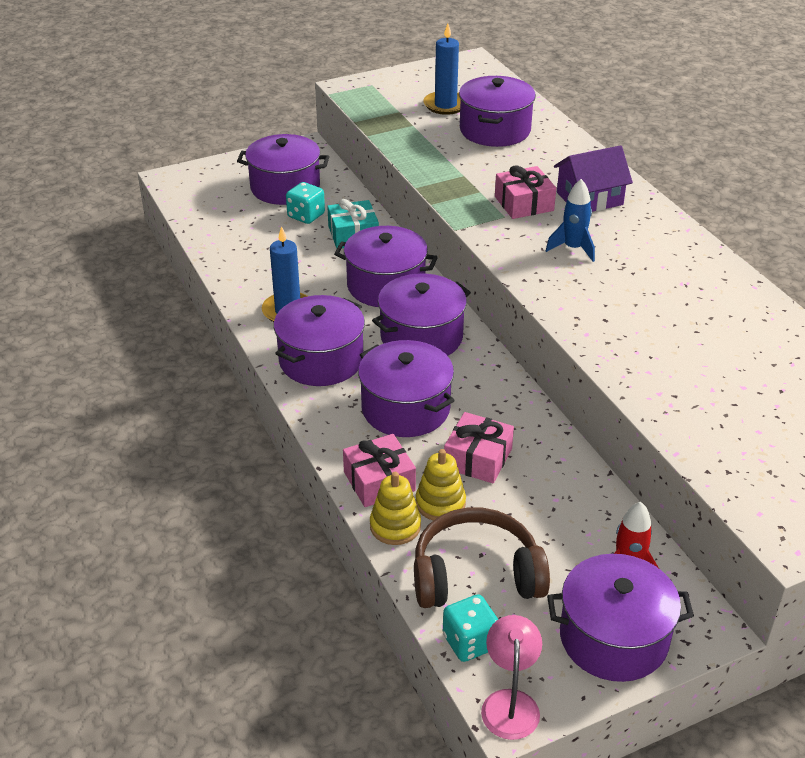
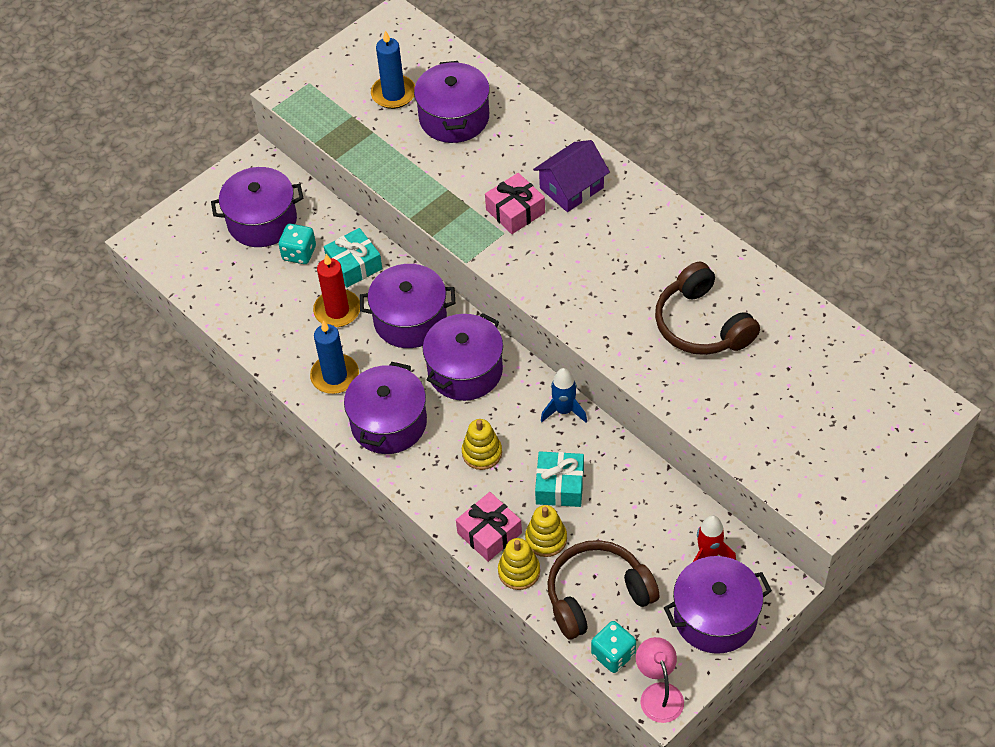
camera: 15 degrees left, 15 degrees up
purple pot [358,340,455,437] -> yellow stacking toy [462,419,502,470]
pink gift [444,412,514,483] -> turquoise gift [535,451,584,507]
blue rocket [546,179,595,262] -> blue rocket moved to [541,368,587,423]
none -> red candle [313,254,360,327]
none -> brown headphones [655,262,760,355]

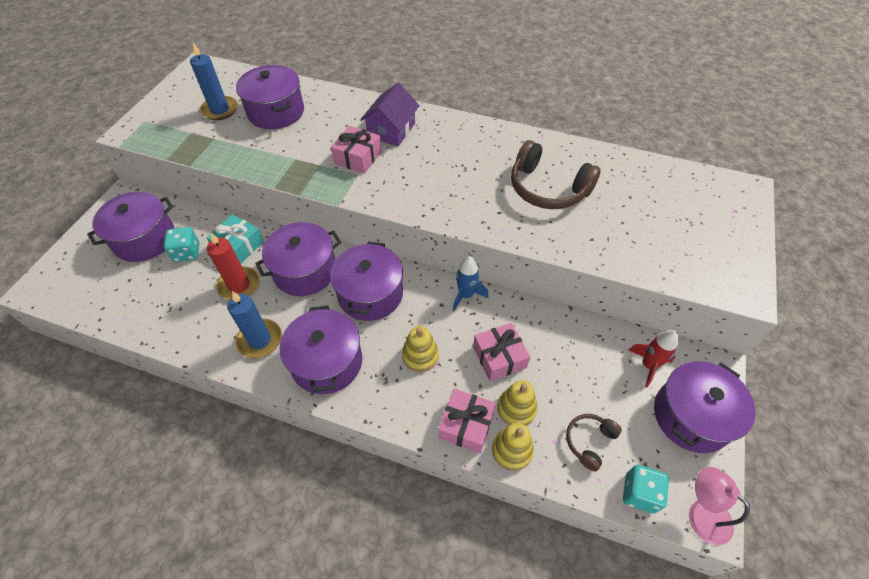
camera: 30 degrees left, 0 degrees up
turquoise gift [535,451,584,507] -> pink gift [473,323,530,381]
brown headphones [547,540,659,640] -> brown headphones [566,414,622,471], size x0.53

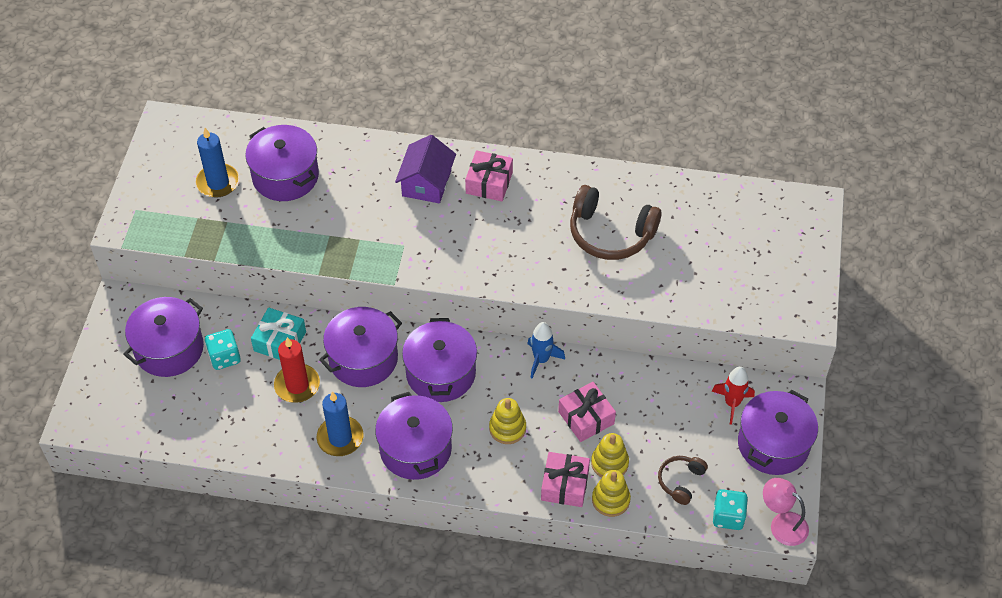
camera: 10 degrees left, 0 degrees up
pink gift [331,126,382,174] -> pink gift moved to [465,150,513,201]

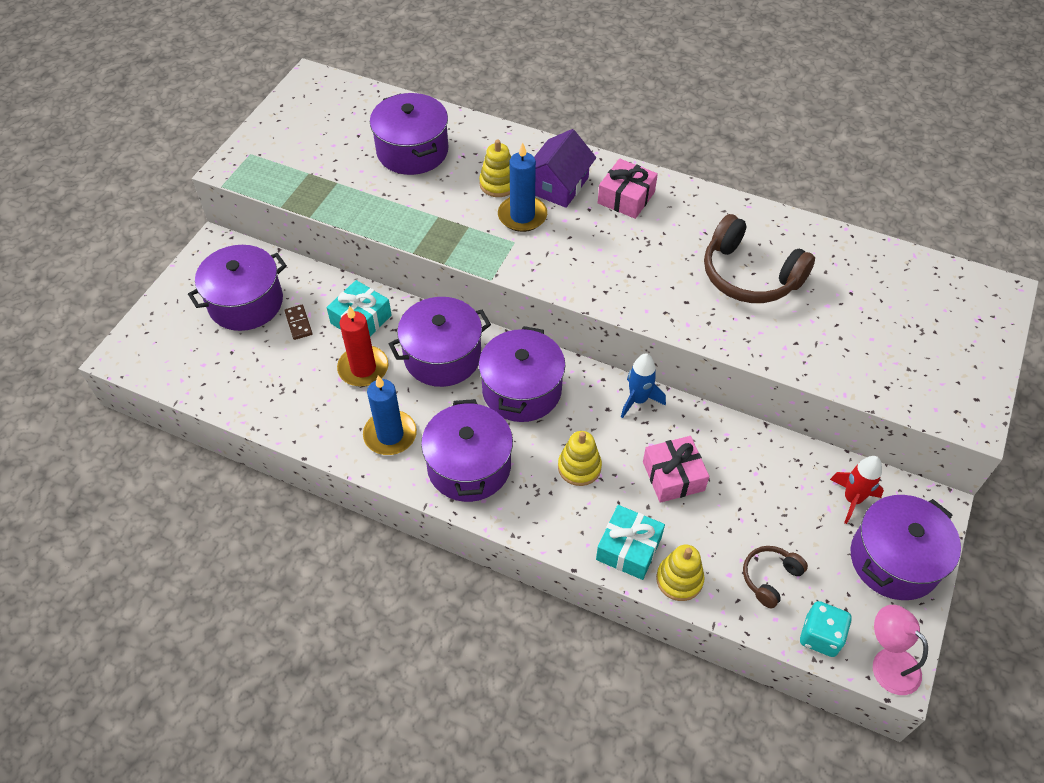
camera: 15 degrees right, 0 degrees up
blue candle [196,128,239,198] -> blue candle moved to [498,142,547,232]
turquoise dice [205,329,241,370] -> brown domino [284,305,312,340]
pink gift [541,452,590,507] -> turquoise gift [596,505,665,580]
yellow stacking toy [591,433,629,478] -> yellow stacking toy moved to [479,139,511,197]

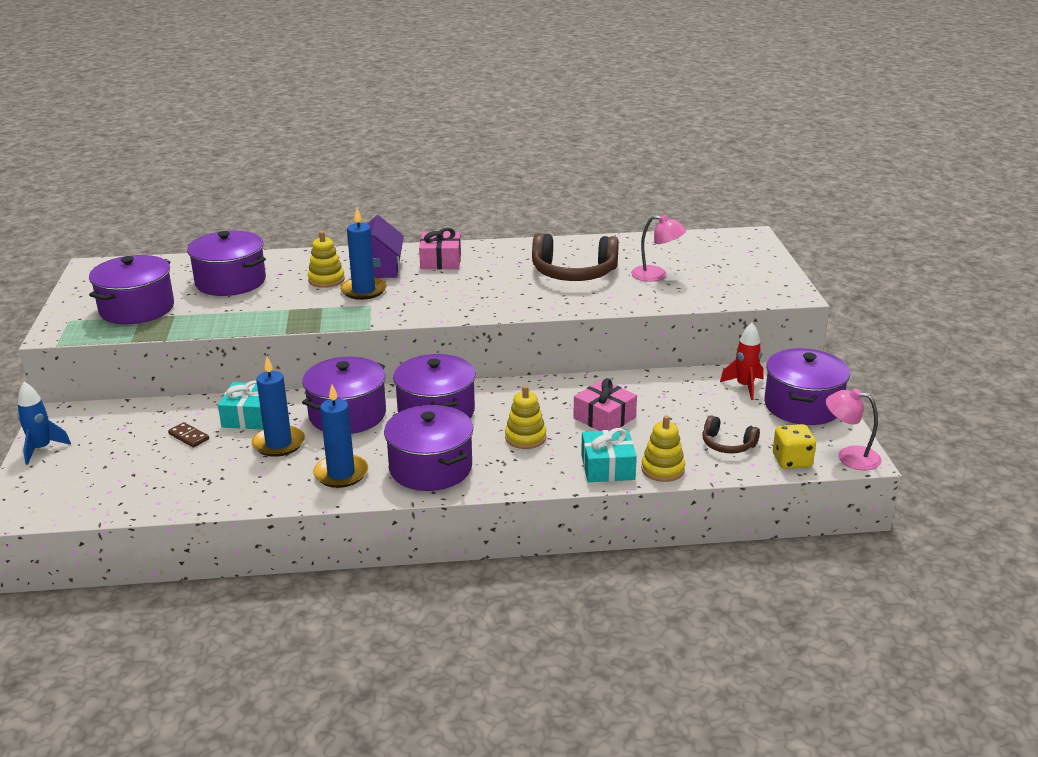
camera: 30 degrees left, 25 degrees down
purple pot [188,245,287,331] -> purple pot moved to [89,255,174,324]
red candle [337,306,389,387] -> blue candle [252,357,305,457]
blue rocket [621,353,666,418] -> blue rocket moved to [17,382,71,465]
brown headphones [743,546,808,609] -> brown headphones turned 75 degrees counterclockwise [702,415,760,454]
turquoise dice [800,601,852,657] -> yellow dice [773,424,816,469]
none -> pink lamp [631,215,686,282]

